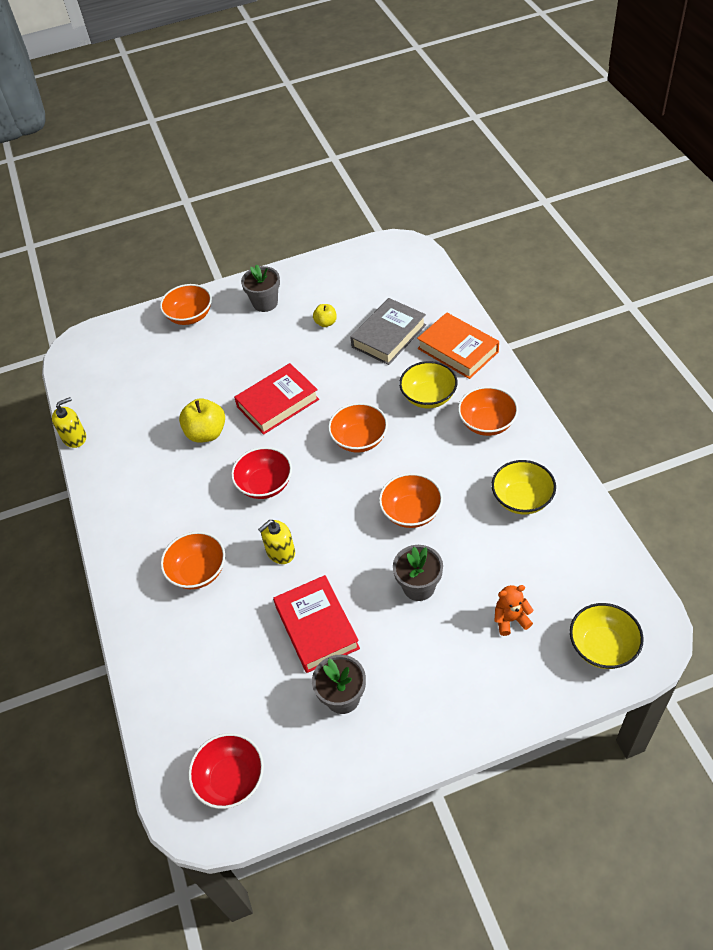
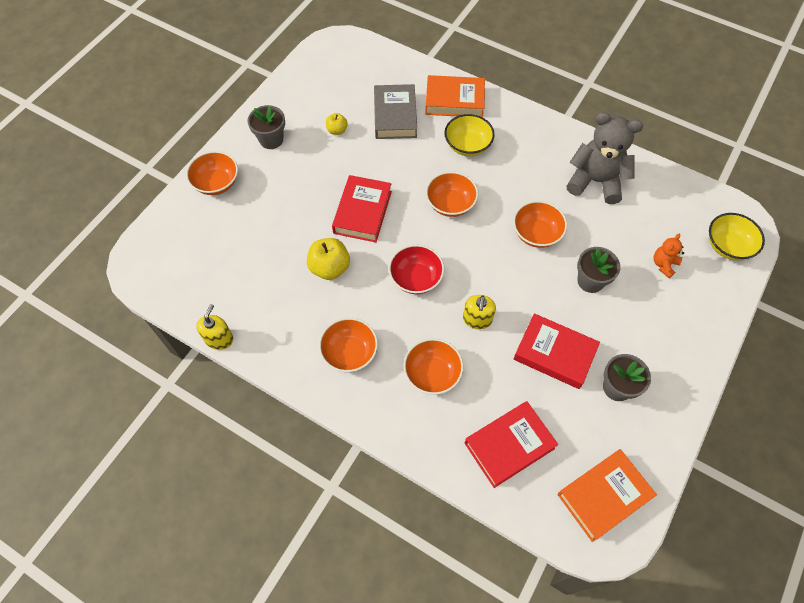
camera: 45 degrees left, 10 degrees up
red bowl [188,733,264,809] -> orange book [557,449,657,542]
orange bowl [458,386,518,436] -> orange bowl moved to [319,318,378,372]
yellow bowl [491,460,556,514] -> grey teddy bear [567,112,643,204]
none -> red book [465,401,558,488]

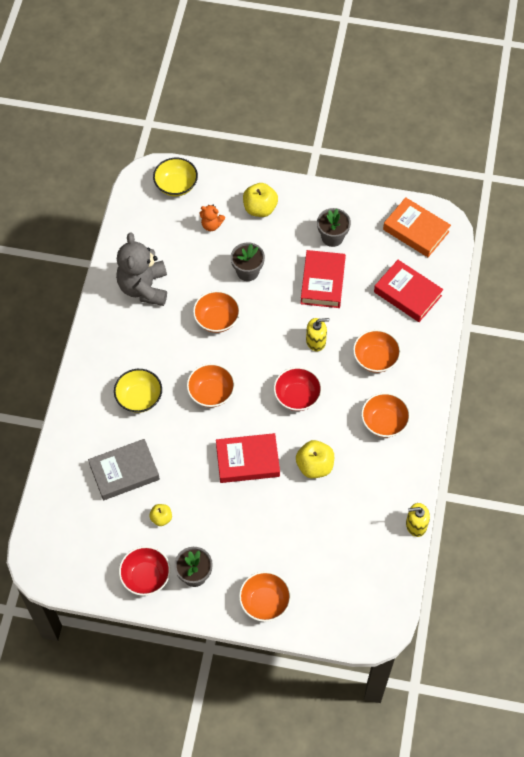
camera: 110 degrees left, 0 degrees up
orange book [425,75,485,117] -> none
none -> red bowl [119,546,171,596]
none -> yellow apple [243,183,278,217]

